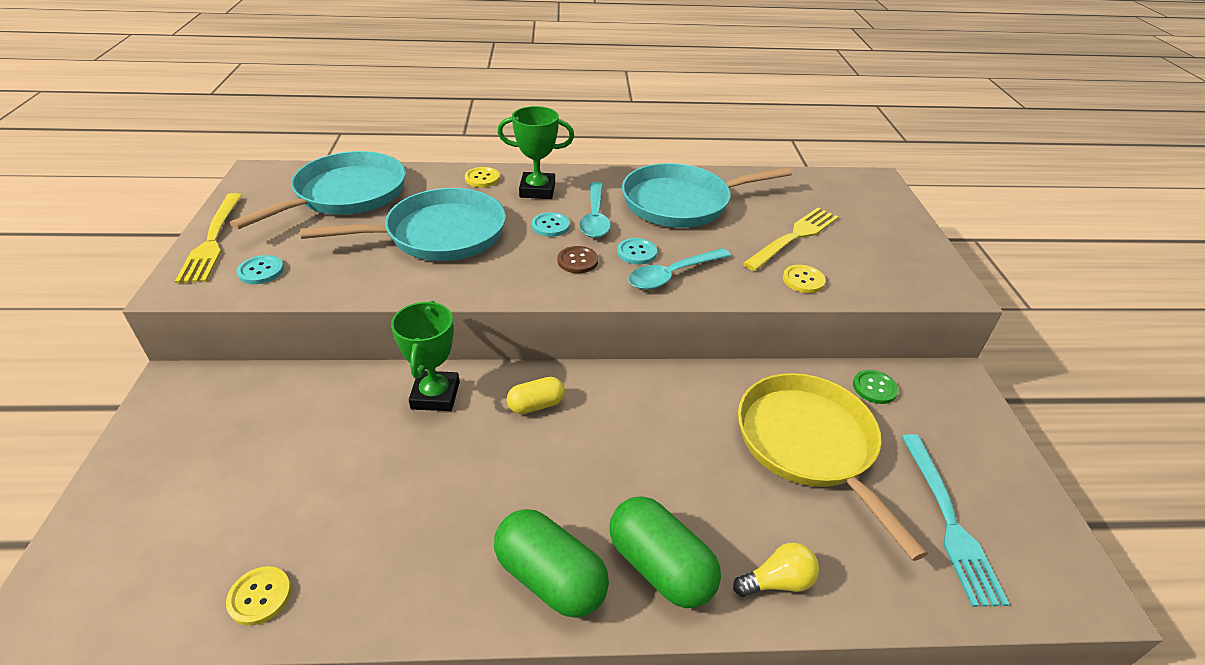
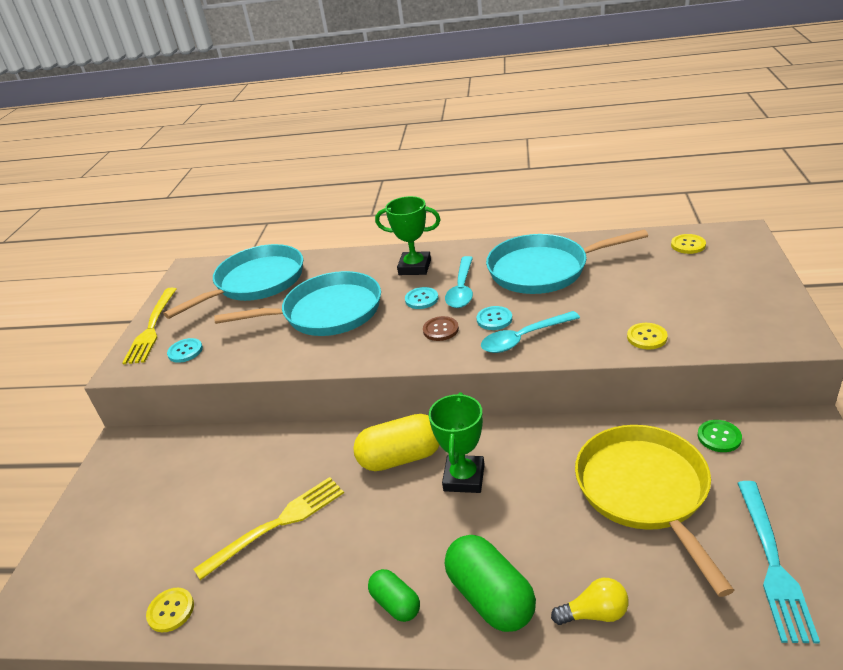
camera: 15 degrees right, 5 degrees down
green trophy [391,301,460,411] -> green trophy moved to [429,392,485,493]
yellow button [465,167,500,187] -> yellow button moved to [671,234,706,254]
green capsule [494,509,609,618] -> green capsule [368,569,420,622], size x0.58
yellow capsule [507,377,565,414] -> yellow capsule [353,414,440,471], size x1.73
yellow fork [743,208,839,271] -> yellow fork moved to [194,477,344,580]

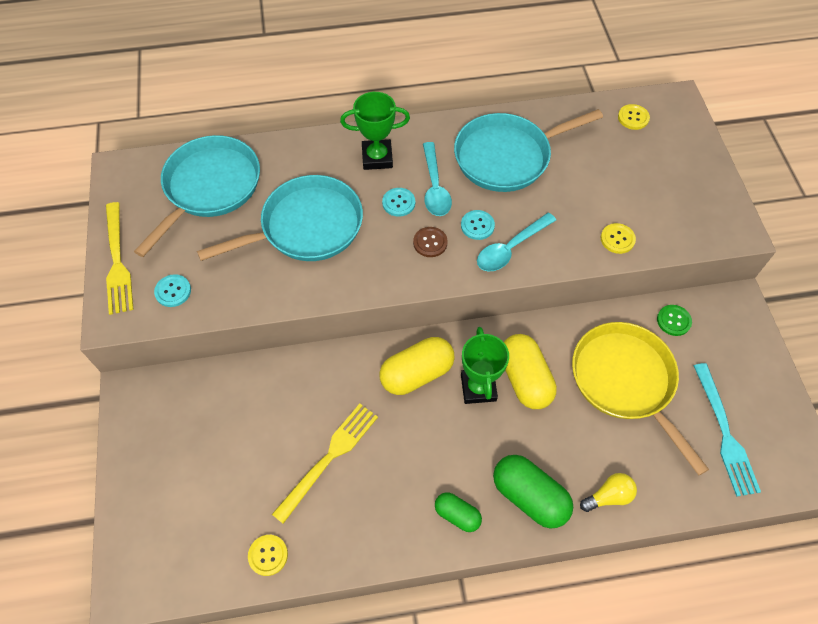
camera: 20 degrees left, 25 degrees up
none -> yellow capsule [504,334,557,409]

